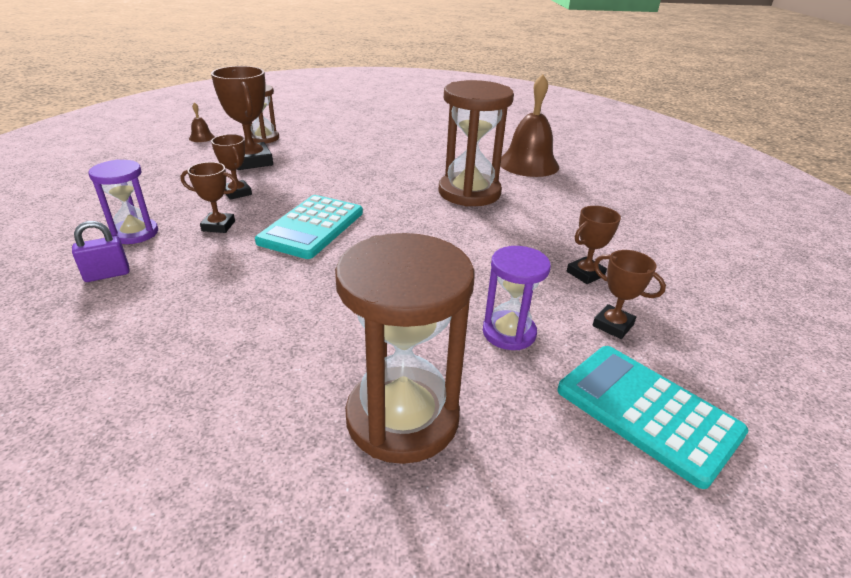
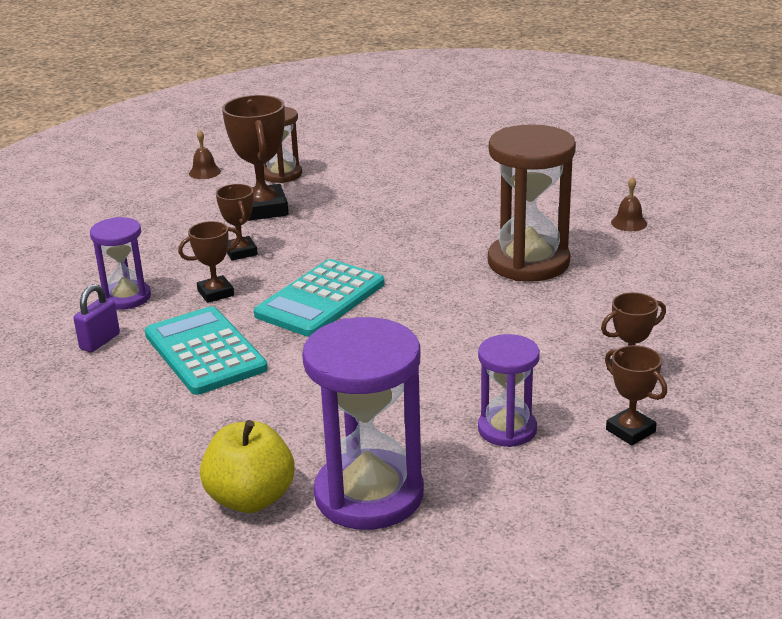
camera: 15 degrees right, 5 degrees down
purple padlock [72,221,130,282] -> purple padlock turned 45 degrees counterclockwise [73,284,120,352]
brown trophy [180,162,238,233] -> brown trophy turned 45 degrees counterclockwise [178,221,241,303]
brown hourglass [335,233,475,464] -> purple hourglass [302,317,424,530]
brown bell [500,74,559,177] -> brown bell [611,177,647,231], size x0.42
turquoise calculator [557,346,748,489] -> turquoise calculator moved to [145,306,268,395]
none -> yellow apple [200,420,295,513]

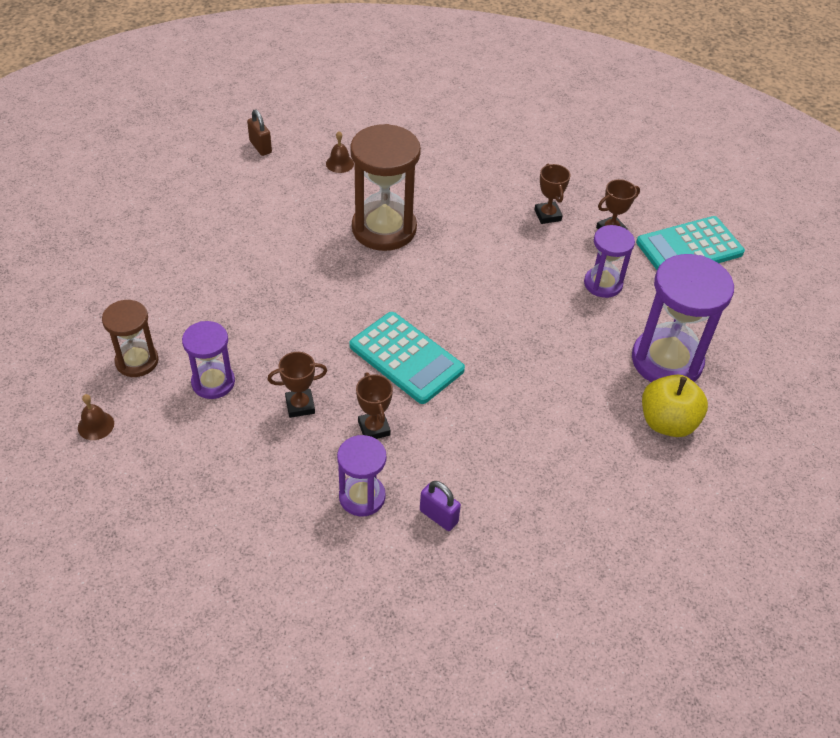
camera: 85 degrees left, 20 degrees up
turquoise calculator [145,306,268,395] -> turquoise calculator moved to [636,216,745,270]
brown trophy [222,95,289,221] -> purple hourglass [182,321,235,399]
none -> brown padlock [247,109,272,156]

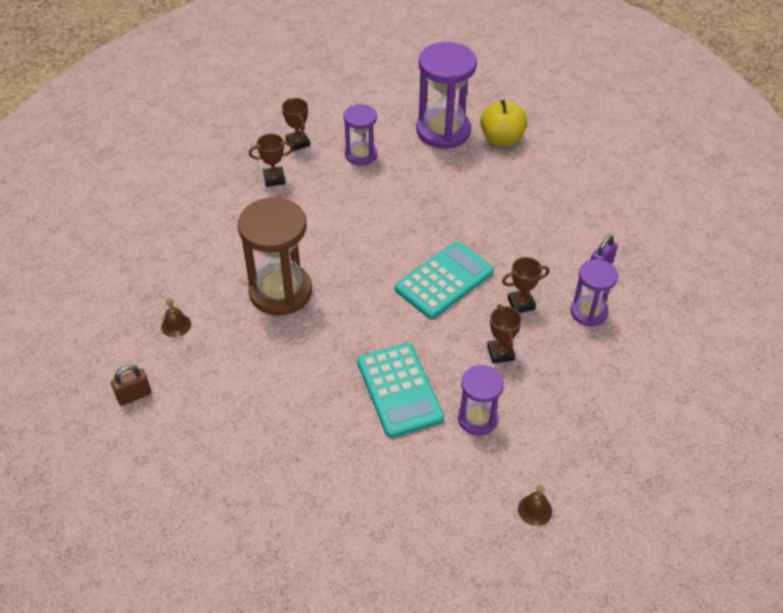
camera: 85 degrees left, 0 degrees up
brown hourglass [102,300,159,377] -> none
turquoise calculator [636,216,745,270] -> turquoise calculator moved to [357,343,444,438]

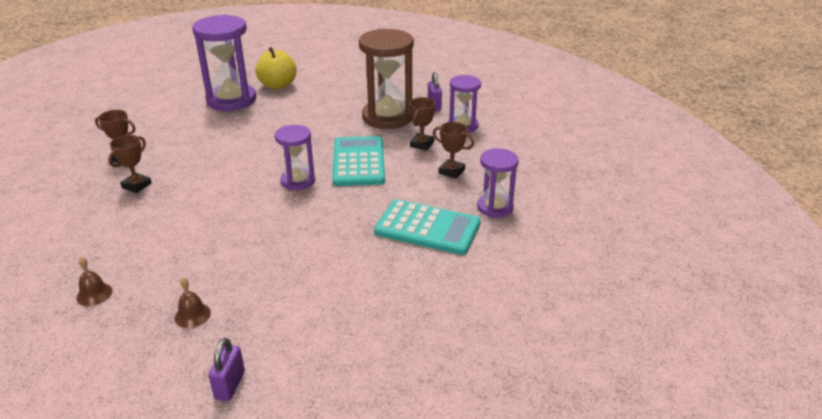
camera: 50 degrees left, 15 degrees down
brown padlock [111,365,151,406] -> purple padlock [208,338,245,401]
brown hourglass [238,197,312,316] -> brown hourglass moved to [359,29,414,129]
purple hourglass [344,104,377,166] -> purple hourglass moved to [275,125,315,190]
brown bell [518,485,552,526] -> brown bell moved to [76,257,112,306]

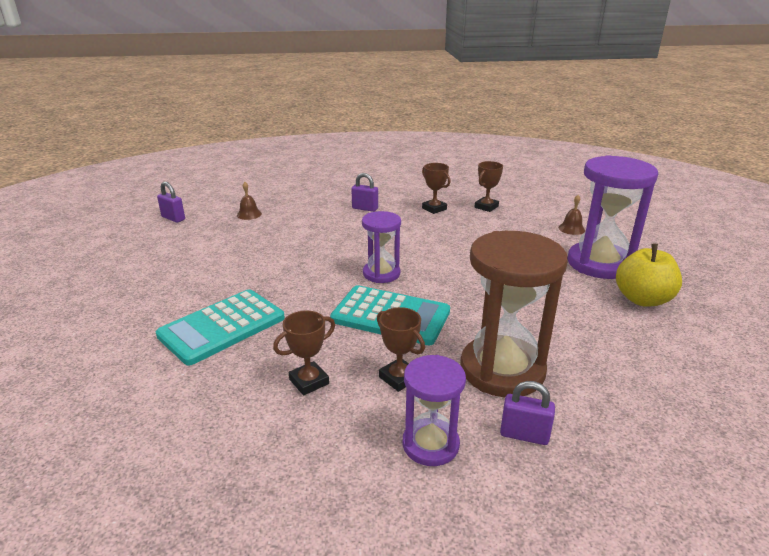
camera: 115 degrees right, 5 degrees down
brown bell [76,257,112,306] -> brown bell moved to [558,195,585,235]
purple hourglass [477,148,519,218] -> none
none -> purple padlock [351,173,378,212]

